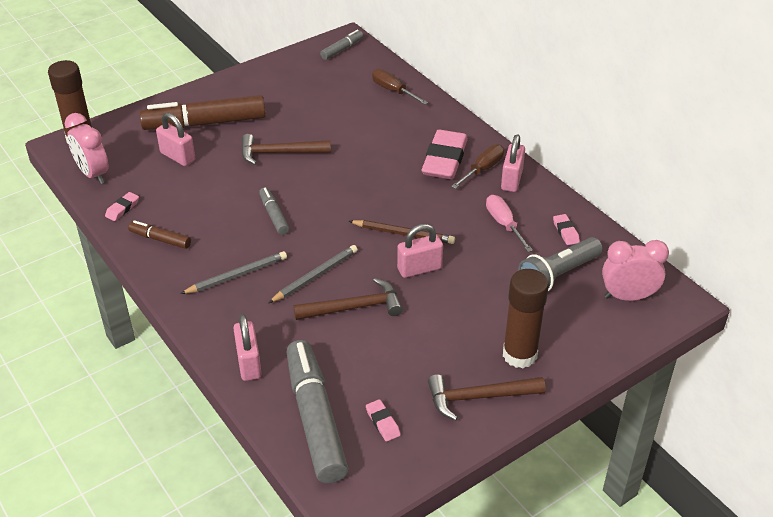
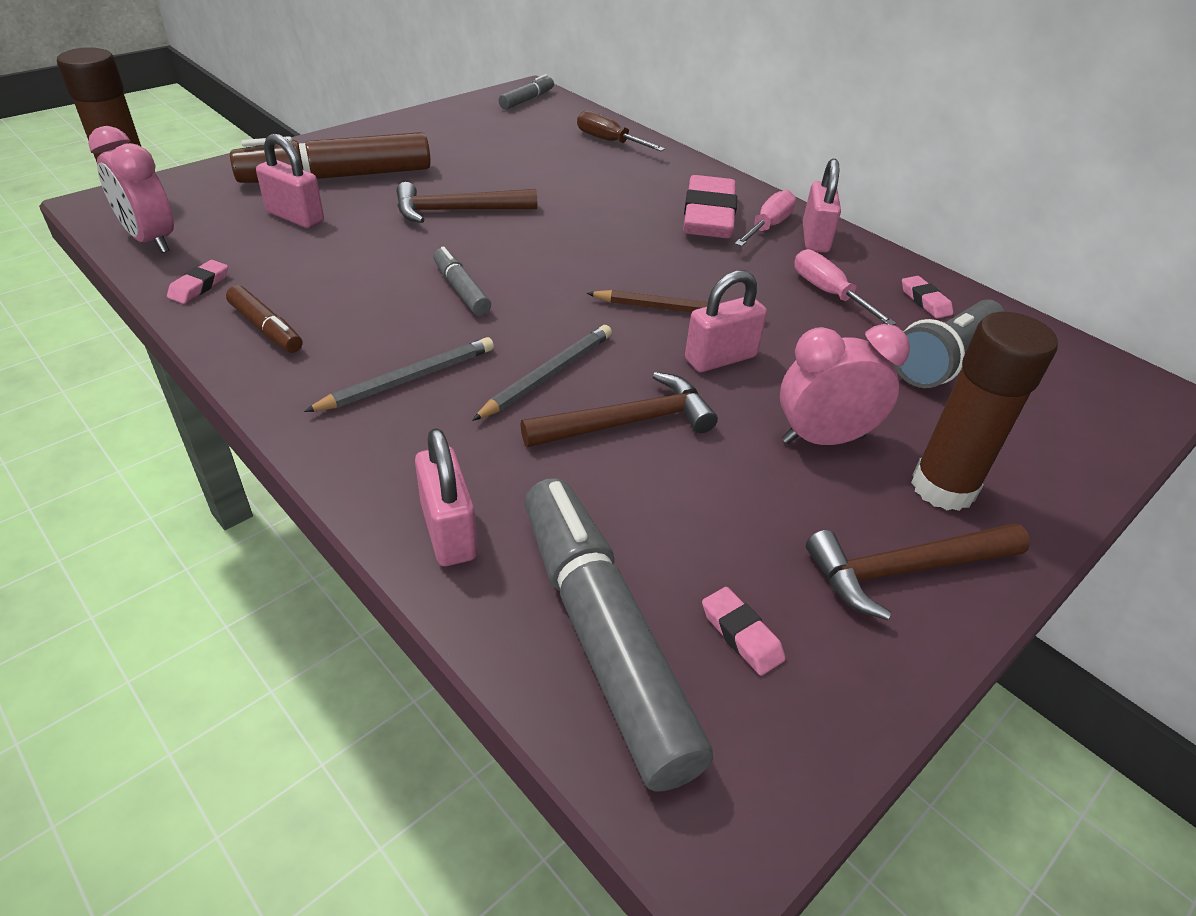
camera: 10 degrees left, 0 degrees up
brown marker [128,220,191,249] -> brown marker turned 150 degrees counterclockwise [226,285,303,353]
brown screwdriver [451,144,504,189] -> pink screwdriver [735,190,796,247]
pink clock [602,240,669,301] -> pink clock moved to [780,324,910,445]

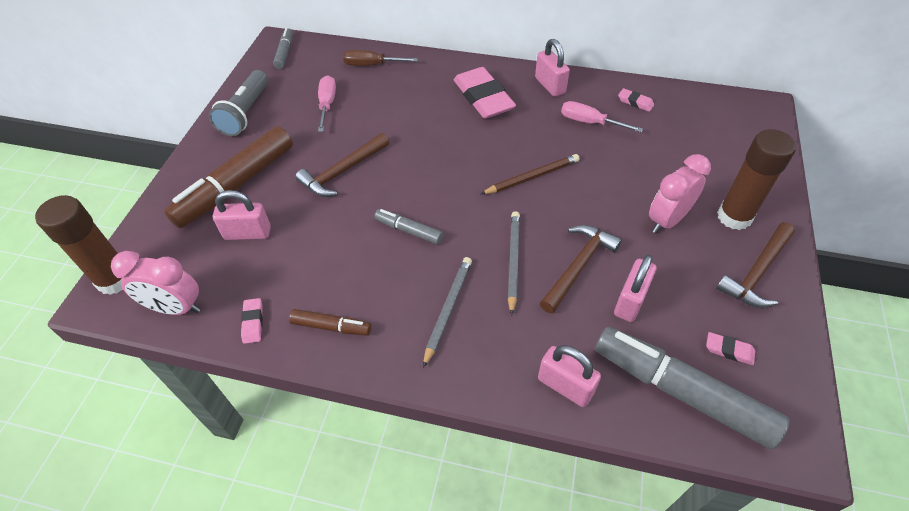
camera: 30 degrees left, 10 degrees up
pink padlock [685,270,767,372] -> pink padlock moved to [614,255,657,322]
pink screwdriver [735,190,796,247] -> pink screwdriver moved to [318,75,336,132]
grey flashlight [894,299,1004,388] -> grey flashlight moved to [209,70,268,136]

